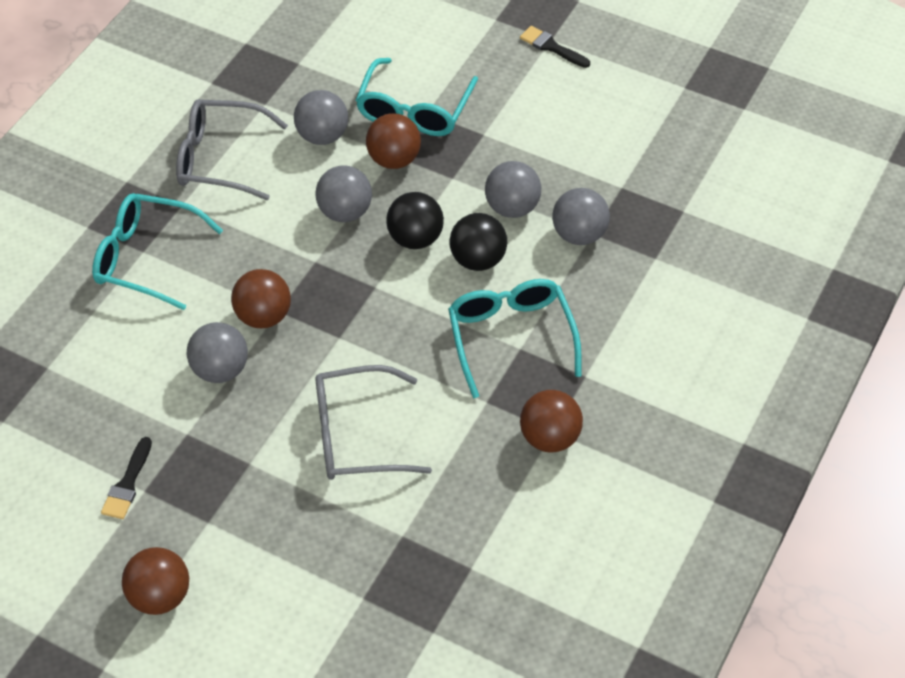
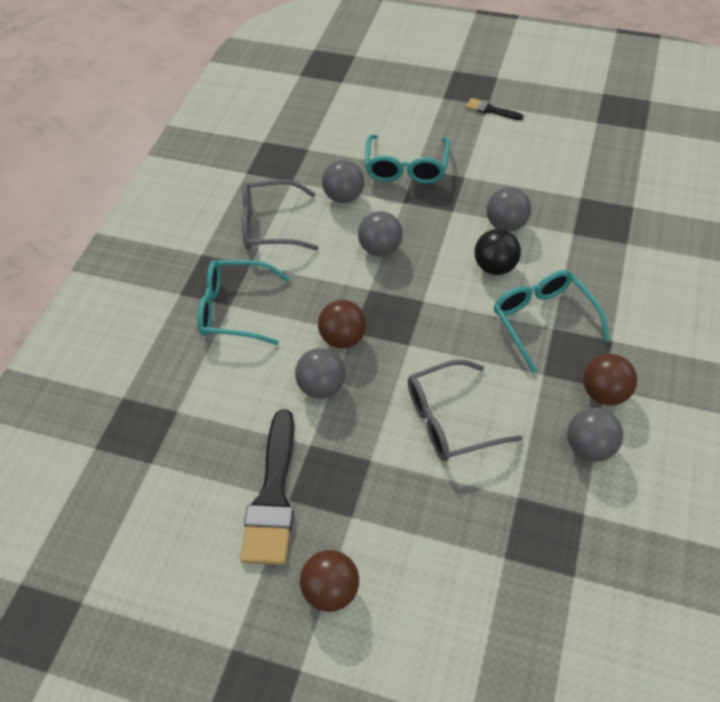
camera: 10 degrees left, 0 degrees up
black brush [101,437,152,519] -> black brush [240,409,294,565], size x2.09
brown ball [366,113,421,169] -> none
black ball [386,192,444,249] -> none
grey ball [552,188,610,245] -> grey ball moved to [567,408,623,462]

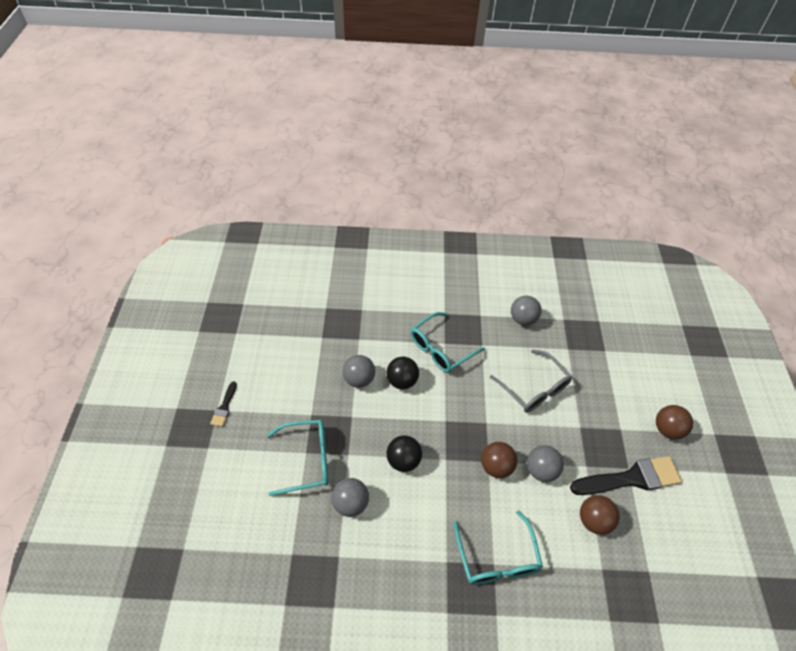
camera: 110 degrees left, 0 degrees up
grey glasses [242,180,319,250] -> none
grey ball [358,211,403,256] -> black ball [387,435,422,472]
brown ball [583,354,637,406] -> brown ball moved to [580,495,620,535]

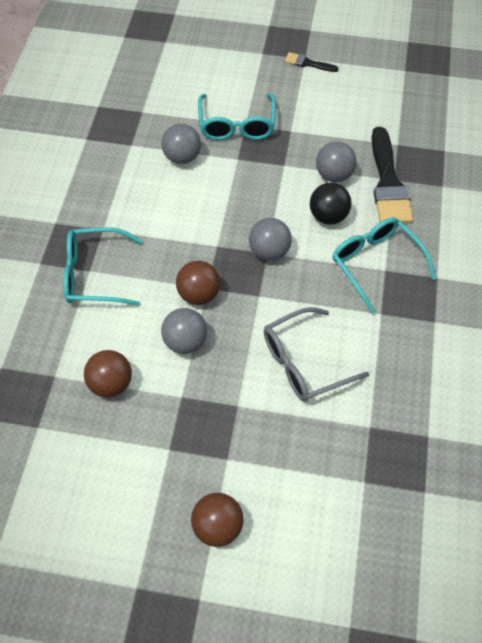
camera: 100 degrees right, 5 degrees up
black ball [387,435,422,472] -> none
grey ball [511,296,542,326] -> grey ball moved to [249,218,292,261]
black brush [570,456,682,495] -> black brush moved to [371,127,413,223]

